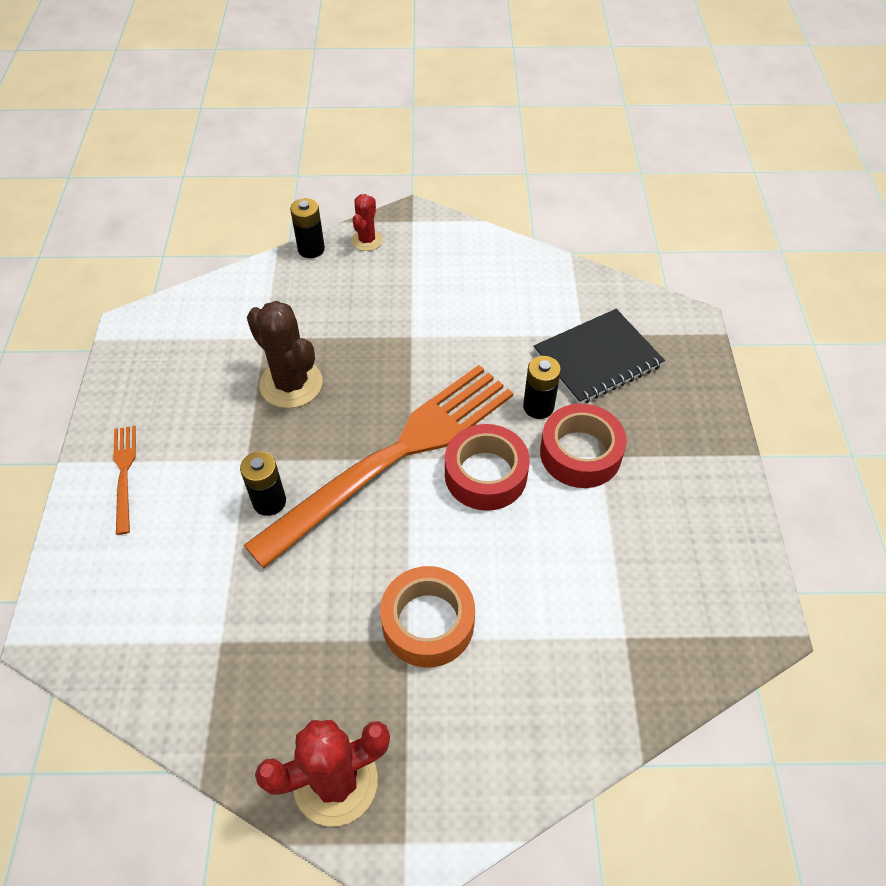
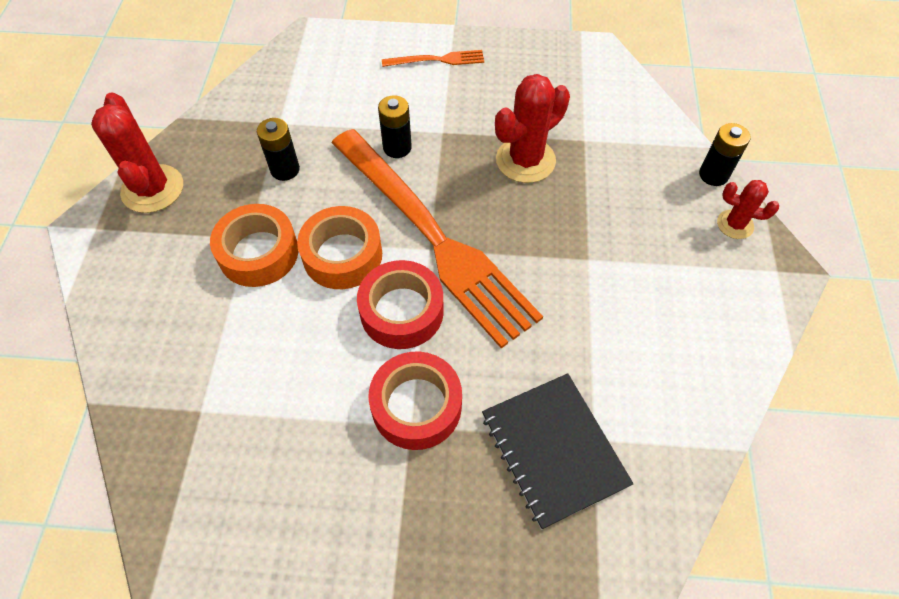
camera: 95 degrees right, 5 degrees up
brown cactus [247,301,323,408] -> red cactus [495,74,570,183]
black battery [523,356,561,419] -> black battery moved to [257,118,300,181]
none -> orange tape [297,206,382,289]

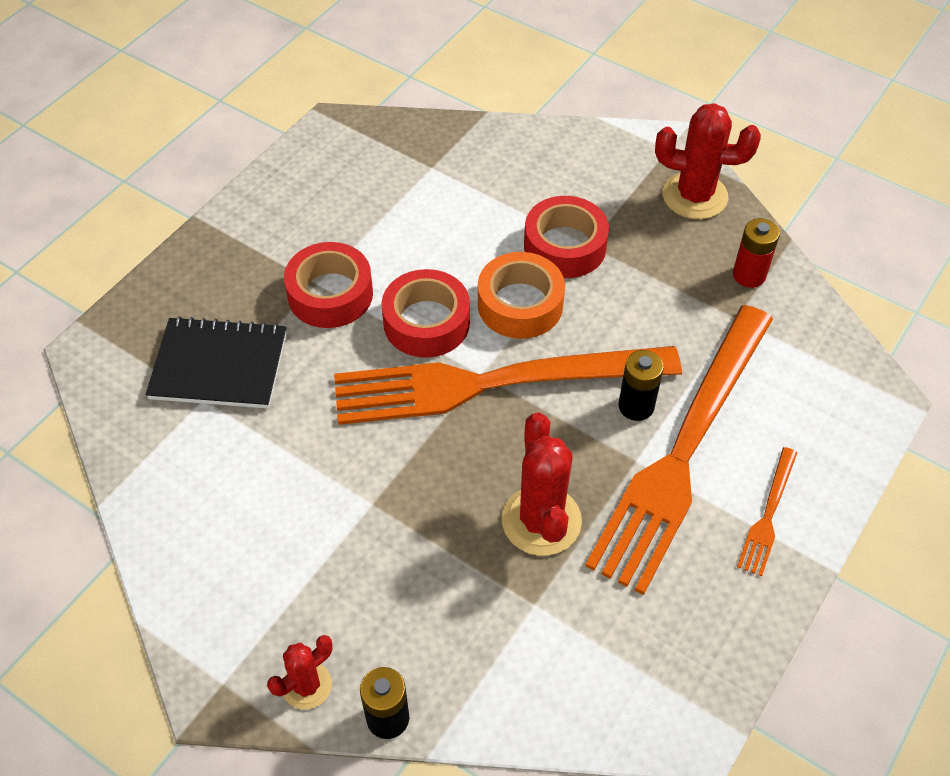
camera: 120 degrees right, 5 degrees down
orange tape [210,204,299,287] -> red tape [524,196,609,278]
black battery [257,118,300,181] -> none
none -> orange fork [585,305,773,595]
none -> red battery [733,218,780,288]

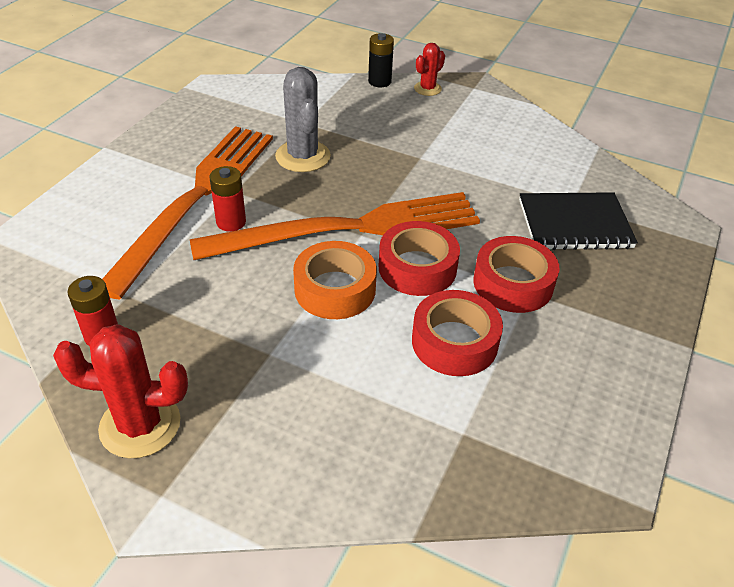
camera: 170 degrees right, 10 degrees down
red cactus [502,412,582,556] -> grey cactus [275,67,331,172]
red tape [524,196,609,278] -> red tape moved to [412,290,503,376]
black battery [618,350,664,421] -> red battery [210,166,246,232]
orange fork [737,447,797,576] -> none

